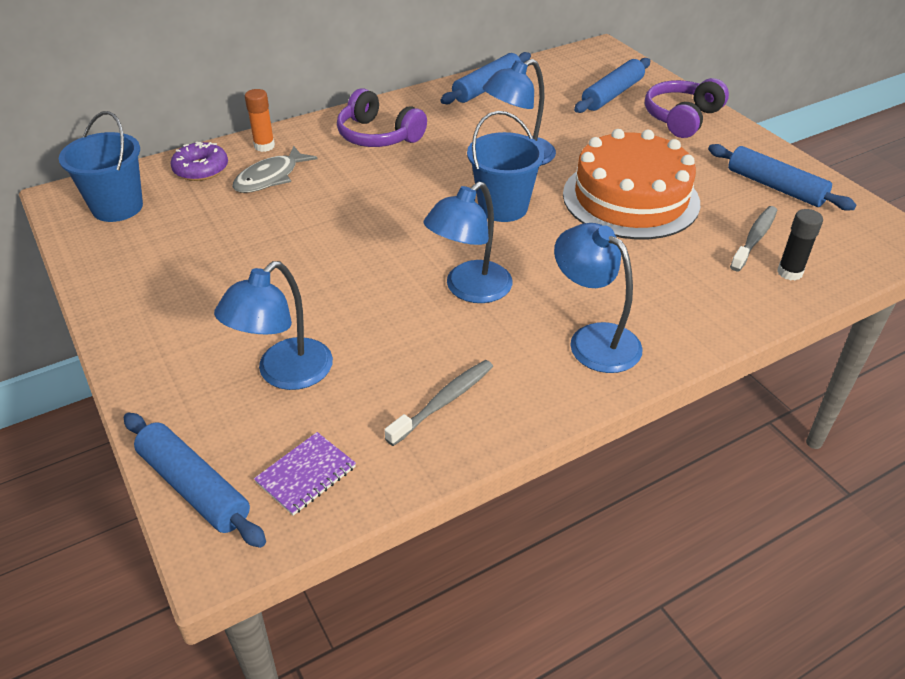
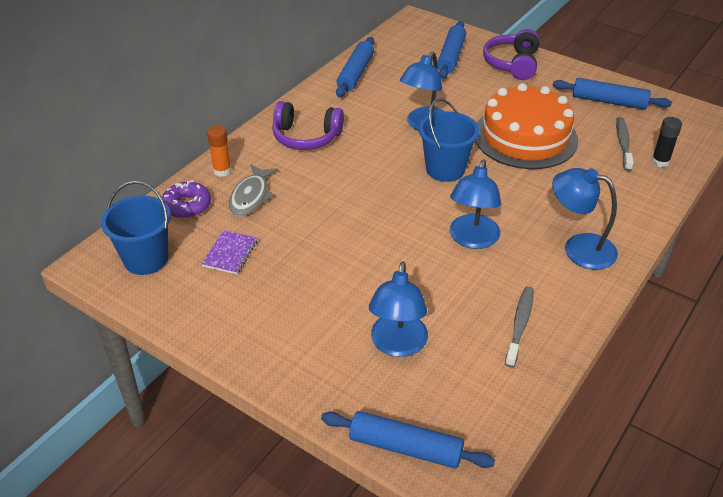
camera: 25 degrees left, 0 degrees up
purple notebook [254,432,356,516] -> purple notebook moved to [202,230,257,274]

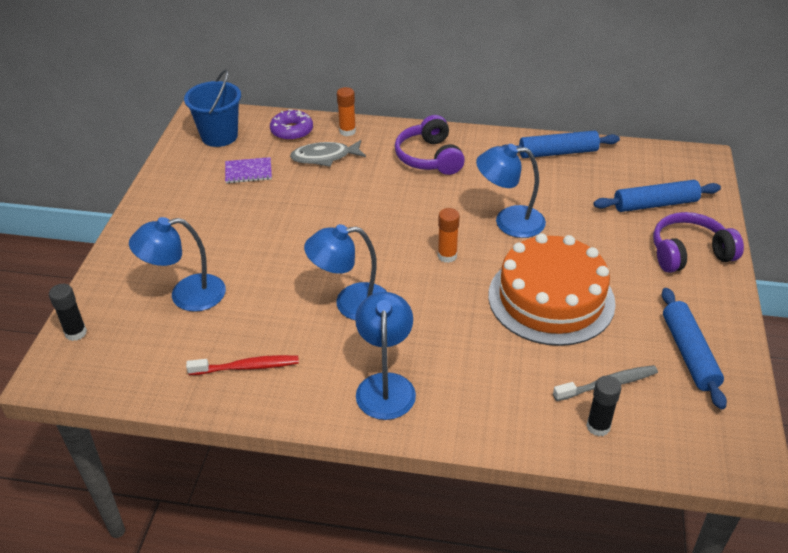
camera: 65 degrees right, 0 degrees up
blue rolling pin [321,411,495,469] -> black glue stick [49,284,87,341]
blue bucket [419,98,479,182] -> orange glue stick [438,208,460,263]
grey toothbrush [505,286,534,368] -> red toothbrush [186,355,299,375]

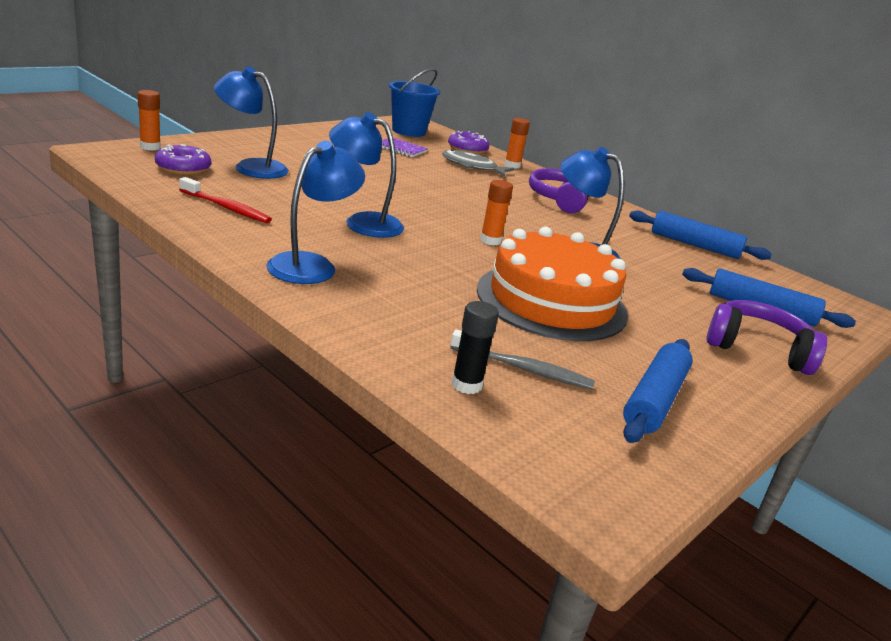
camera: 30 degrees right, 15 degrees down
black glue stick [49,284,87,341] -> orange glue stick [137,90,161,151]
none -> purple donut [155,144,211,175]

